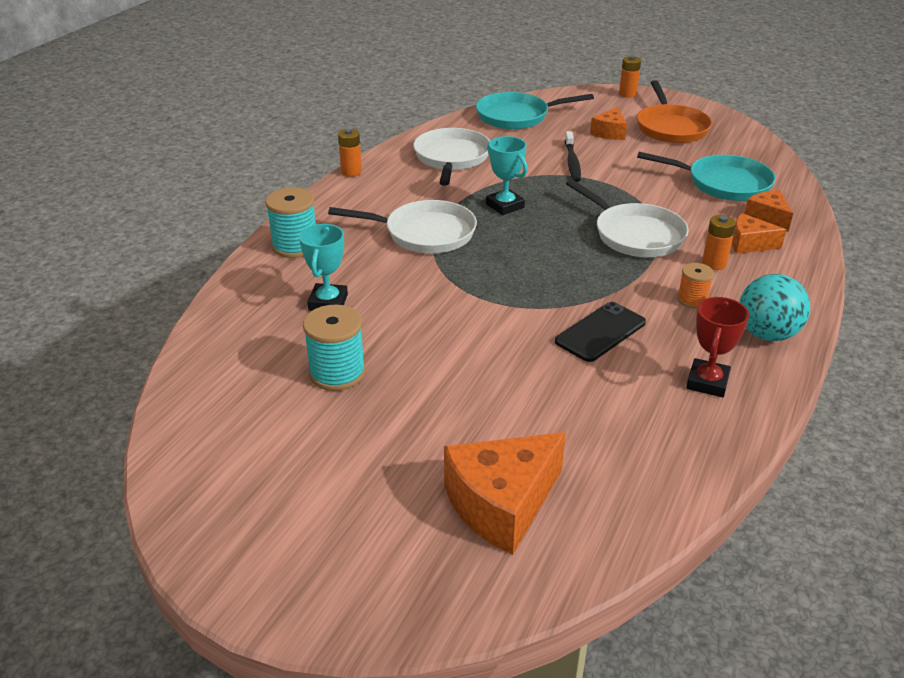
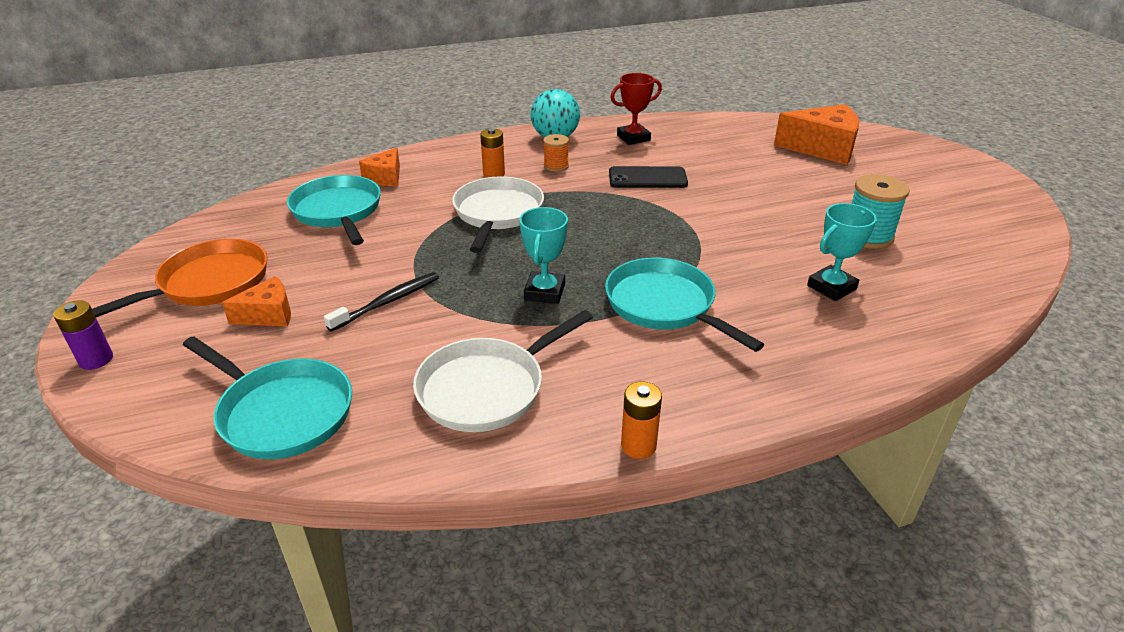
camera: 135 degrees left, 0 degrees up
turquoise spool [265,187,316,258] -> none
white pan [328,200,477,253] -> turquoise pan [605,258,764,352]
orange battery [619,56,641,98] -> purple battery [53,301,113,370]
orange cheese [732,213,786,254] -> none

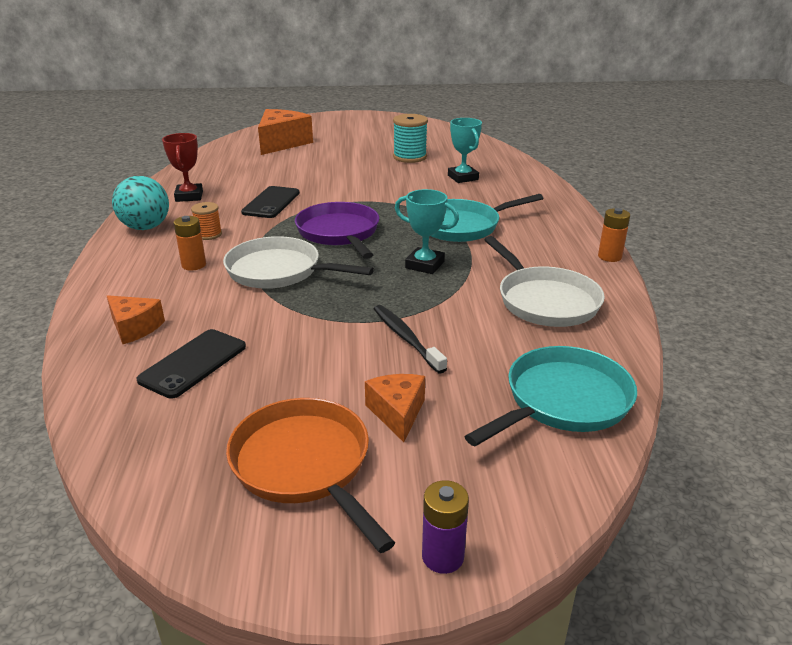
camera: 75 degrees left, 5 degrees down
turquoise pan [287,175,381,245] -> black phone [136,329,246,399]
none -> purple pan [295,202,379,259]

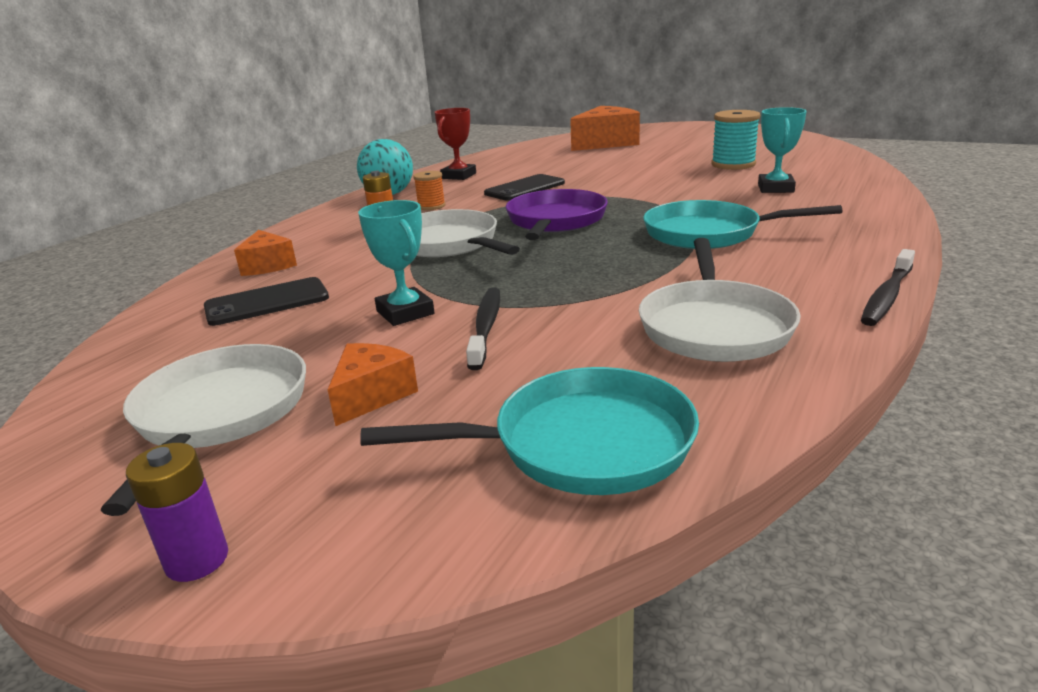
camera: 35 degrees right, 5 degrees down
orange pan [226,398,395,553] -> white pan [100,344,306,516]
turquoise trophy [395,189,459,274] -> turquoise trophy moved to [358,200,435,326]
orange battery [598,208,630,262] -> black toothbrush [861,249,915,326]

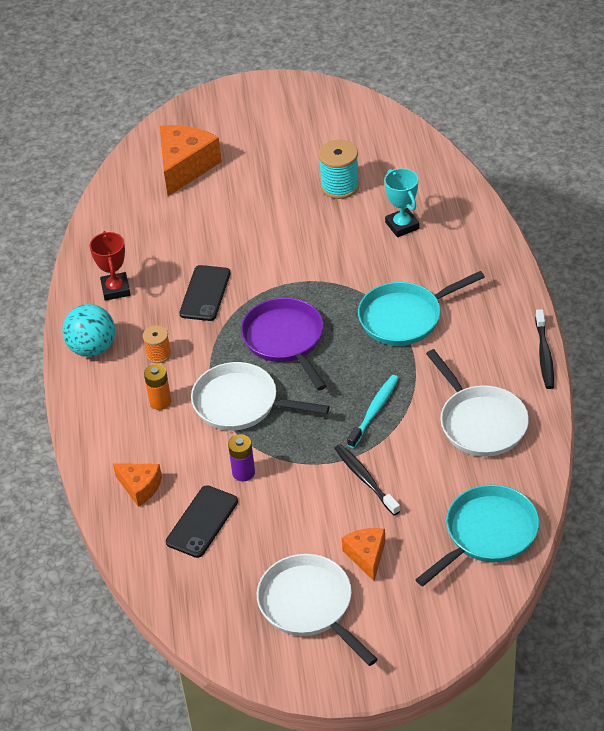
camera: 35 degrees left, 20 degrees up
purple battery [126,443,228,582] -> purple battery moved to [228,434,255,482]
turquoise trophy [358,200,435,326] -> none
none -> turquoise toothbrush [347,375,399,448]

